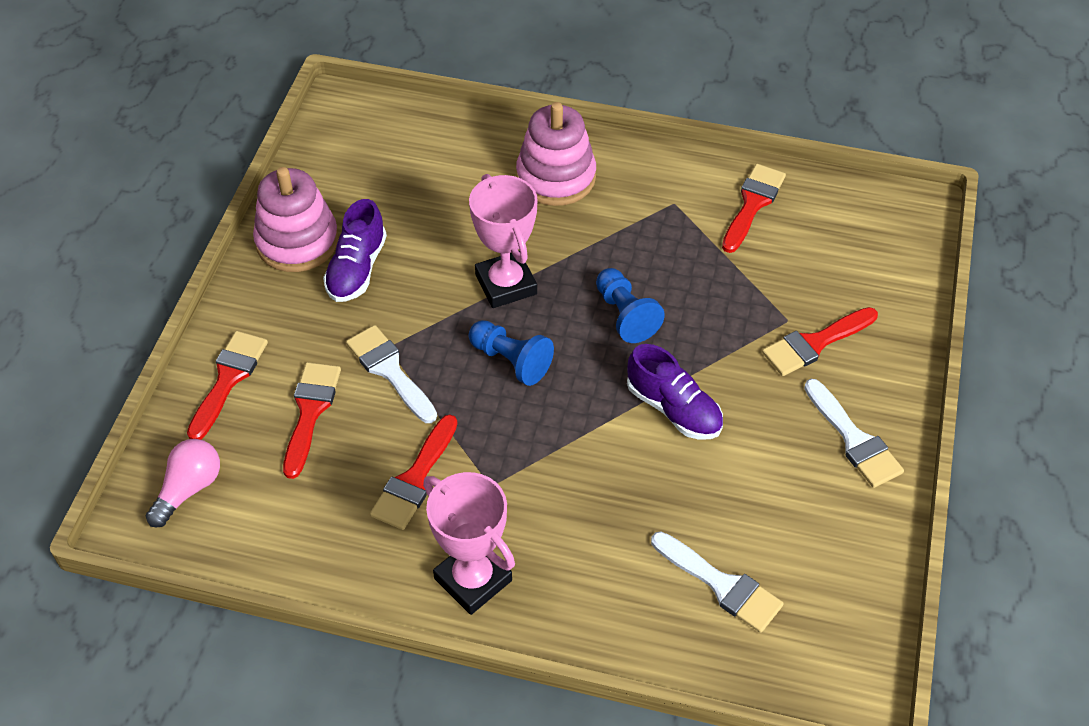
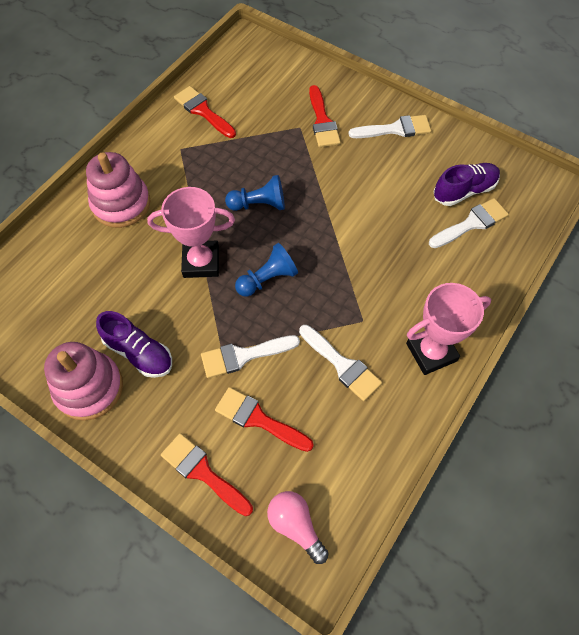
camera: 70 degrees left, 10 degrees up
red brush [370,415,458,530] -> white brush [299,325,382,401]
purple shoe [627,344,723,439] -> purple shoe moved to [434,163,500,206]

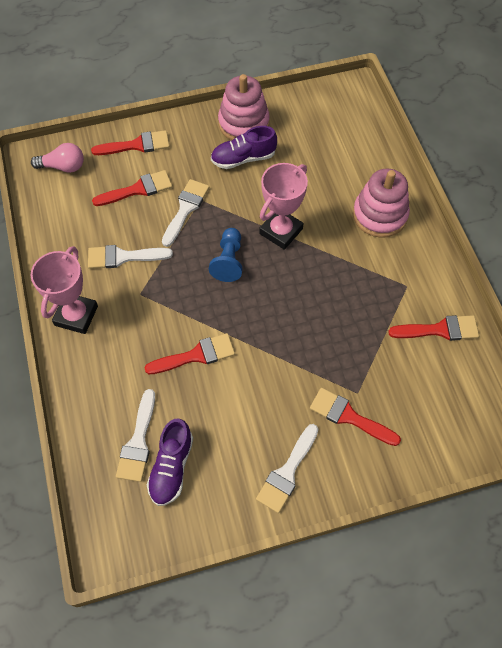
camera: 130 degrees right, 0 degrees up
blue pawn [225,175,285,211] -> none
none -> red brush [145,333,235,374]

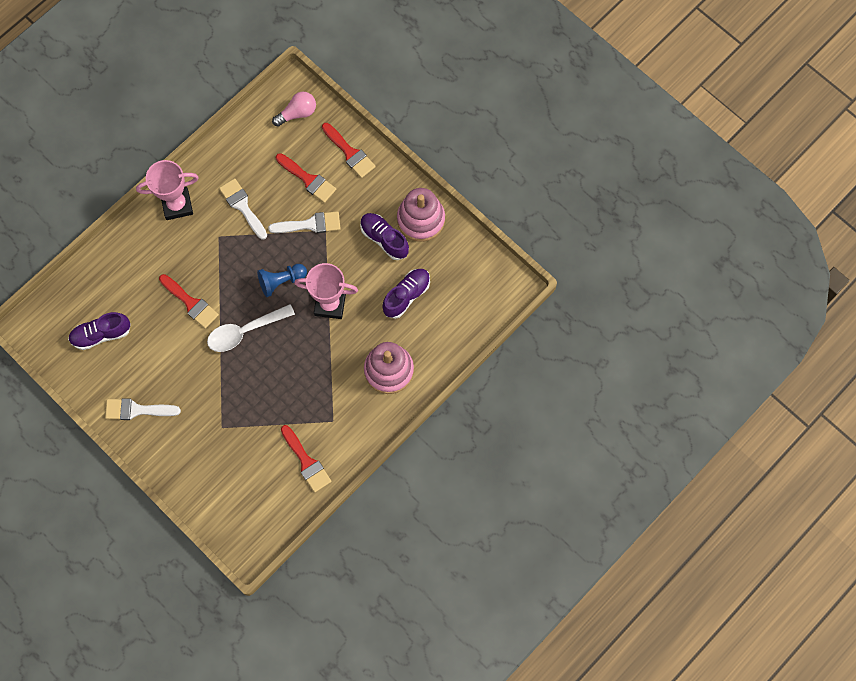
camera: 60 degrees right, 10 degrees up
pink light bulb [31,143,84,173] -> pink light bulb turned 90 degrees counterclockwise [272,92,316,127]
white brush [116,389,155,482] -> none
red brush [310,388,401,446] -> none
none -> white spoon [207,304,295,352]
none -> purple shoe [382,269,430,319]

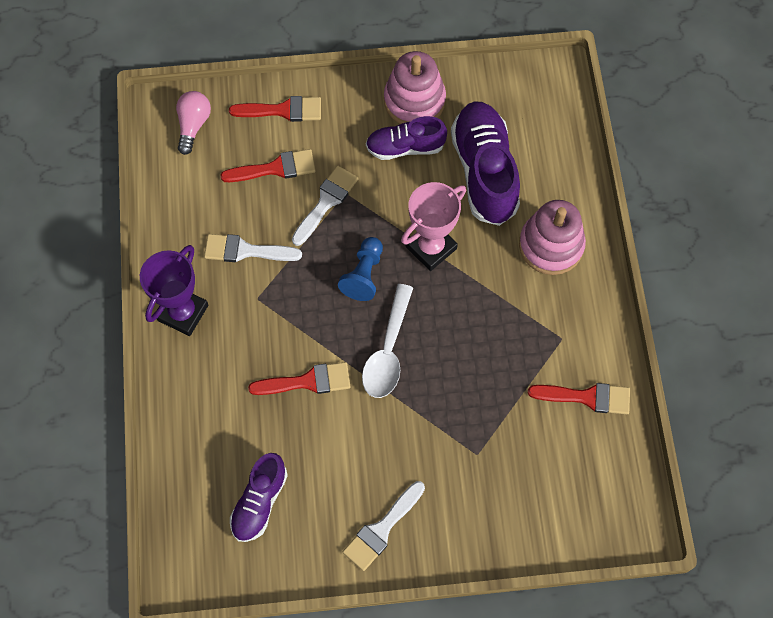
camera: 50 degrees left, 5 degrees down
pink trophy [136,160,199,220] -> purple trophy [140,245,208,336]
purple shoe [382,269,430,319] -> purple shoe [451,101,520,226], size x1.67

